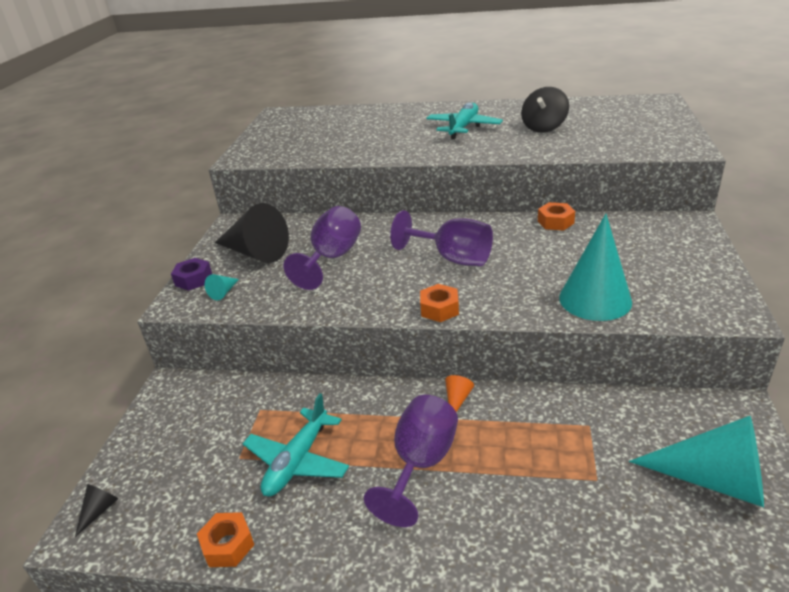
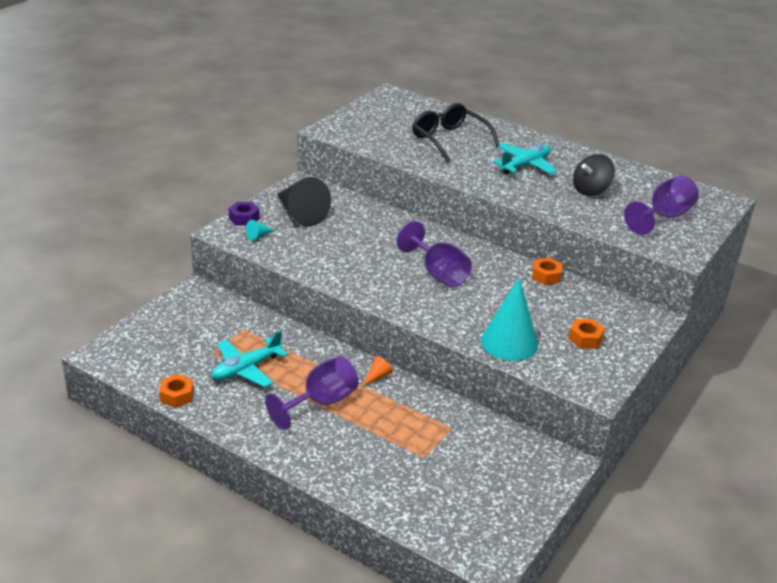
camera: 20 degrees right, 0 degrees up
black cone [75,484,118,537] -> none
purple goblet [284,206,361,290] -> purple goblet moved to [624,176,699,235]
orange nut [420,284,459,322] -> orange nut moved to [568,319,605,349]
turquoise cone [629,416,764,507] -> none
none -> black glasses [412,103,500,162]

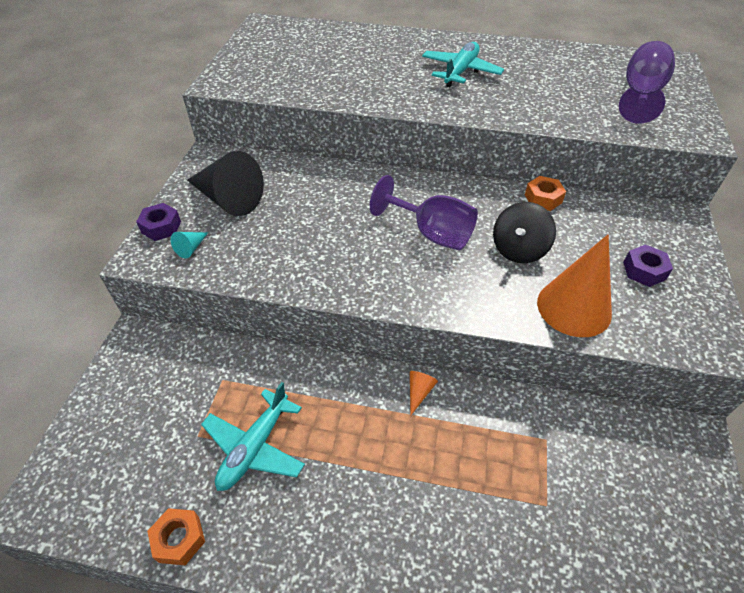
camera: 20 degrees left, 15 degrees up
purple goblet [265,356,359,430] -> none
black glasses [412,103,500,162] -> none
turquoise cone [481,277,538,361] -> orange cone [537,235,612,337]
orange nut [568,319,605,349] -> purple nut [623,244,673,287]
black spinning top [573,154,615,196] -> black spinning top moved to [493,202,556,263]

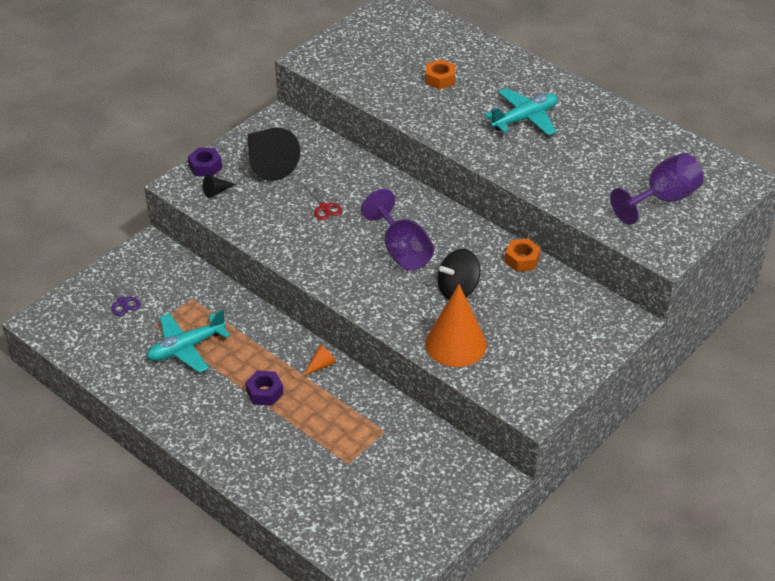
camera: 30 degrees right, 5 degrees down
orange nut [147,508,205,565] -> orange nut moved to [425,59,455,90]
turquoise cone [170,232,208,258] -> black cone [203,175,236,198]
purple nut [623,244,673,287] -> purple nut moved to [246,371,283,406]
none -> purple scissors [103,277,140,316]
none -> red scissors [304,184,342,220]

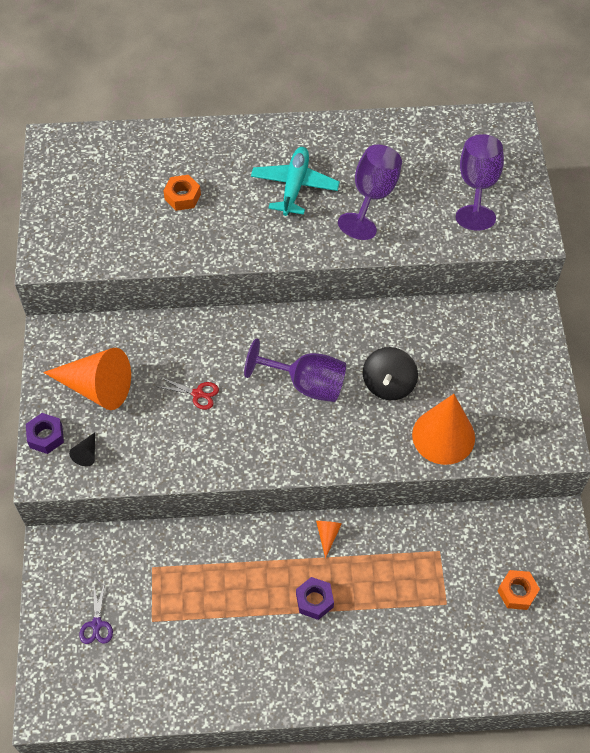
camera: 45 degrees left, 15 degrees up
purple scissors [103,277,140,316] -> purple scissors turned 75 degrees clockwise [79,582,113,644]
turquoise plane [147,310,230,373] -> none
black cone [248,128,300,181] -> orange cone [43,348,131,410]
orange nut [505,239,541,272] -> orange nut moved to [497,570,540,610]
none -> purple goblet [338,145,402,240]

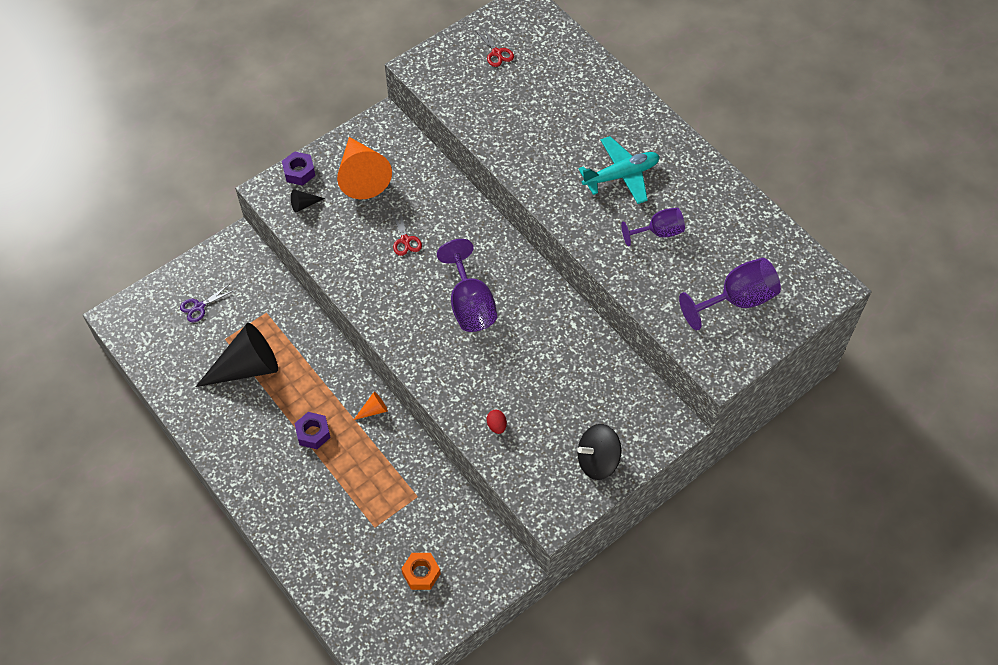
camera: 55 degrees right, 0 degrees up
orange nut [163,175,201,211] -> none
purple goblet [338,145,402,240] -> purple goblet [621,208,685,246], size x0.65
black spinning top [363,347,418,400] -> black spinning top moved to [577,424,621,480]
orange cone [412,394,475,465] -> red egg [487,410,507,434]
none -> black cone [195,323,278,387]
none -> red scissors [475,26,514,67]

